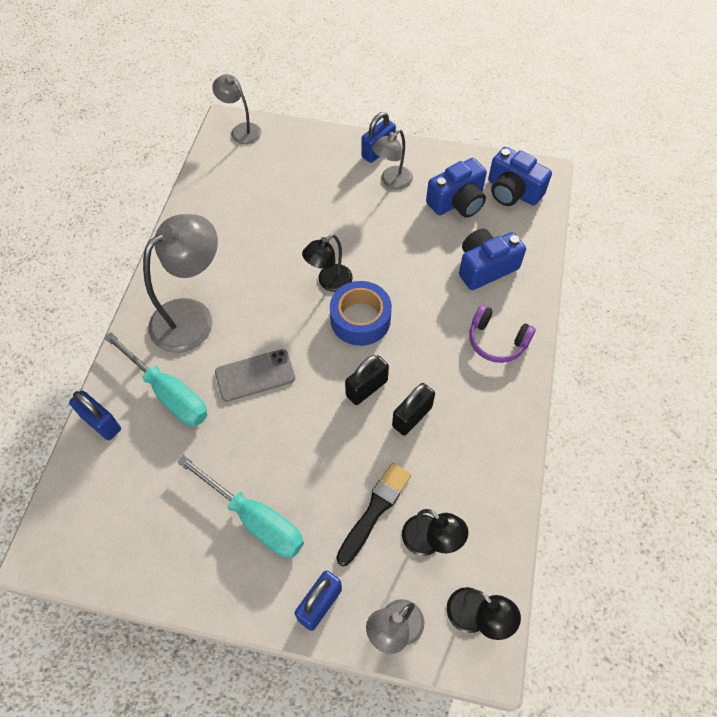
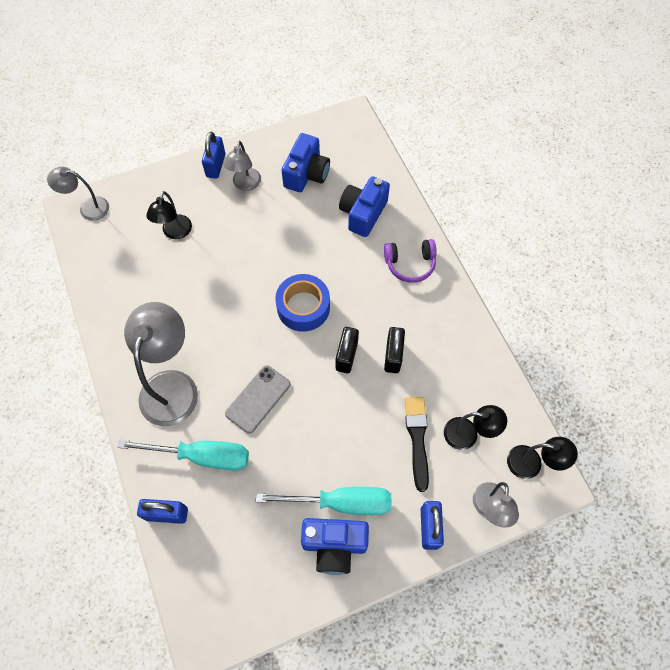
camera: 35 degrees left, 5 degrees up
black lamp [302,234,353,292] -> black lamp moved to [146,191,192,239]
blue camera [488,147,552,206] -> blue camera moved to [301,518,369,575]

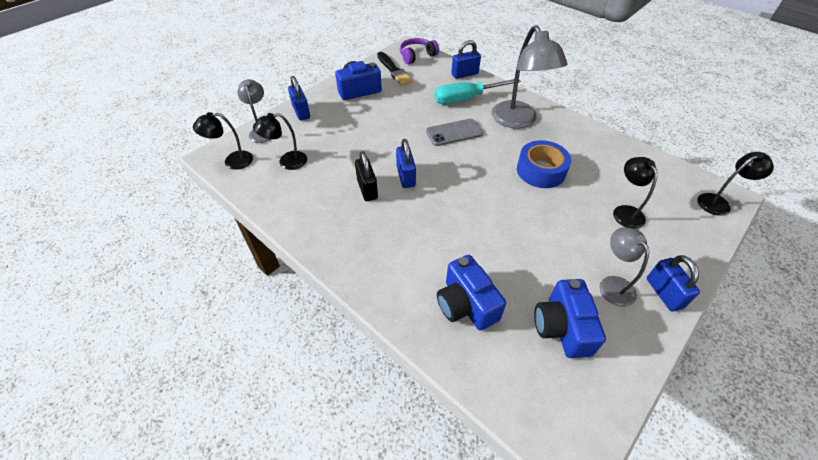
camera: 155 degrees right, 15 degrees down
grey lamp [47,167,109,221] -> black lamp [697,152,774,216]
grey phone [225,365,291,433] -> grey phone turned 60 degrees clockwise [426,119,483,146]
turquoise screwdriver [256,487,392,515] -> none
blue tape [275,274,330,332] -> blue tape moved to [517,140,571,188]
black padlock [336,327,359,373] -> blue padlock [396,139,416,188]
blue camera [339,176,390,237] -> blue camera turned 150 degrees clockwise [437,255,506,331]
purple headphones [384,239,436,283] -> purple headphones moved to [400,38,439,64]
black brush [405,397,429,492] -> black brush moved to [377,52,412,86]

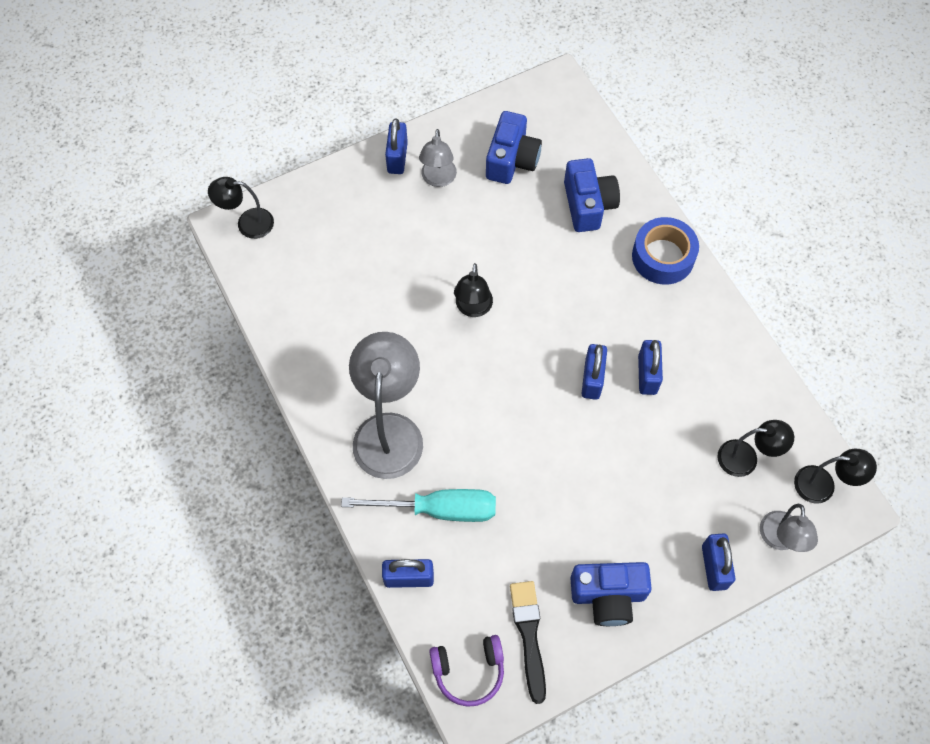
camera: 160 degrees left, 15 degrees up
black padlock [355,151,378,201] -> blue padlock [638,340,663,395]
grey phone [426,119,483,146] -> none
blue tape [517,140,571,188] -> blue tape moved to [632,217,699,285]
black lamp [613,157,658,229] -> black lamp moved to [454,263,493,317]

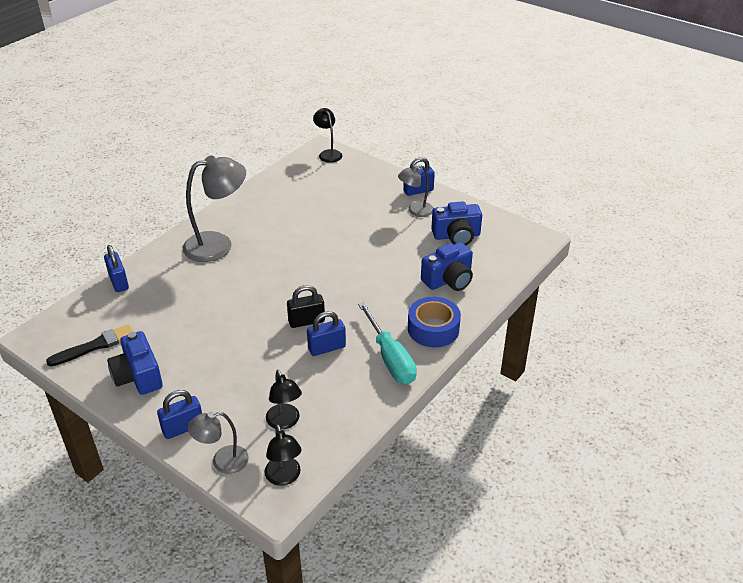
camera: 65 degrees right, 25 degrees down
turquoise screwdriver [341,489,496,522] -> turquoise screwdriver moved to [358,302,417,384]
purple headphones [429,635,504,707] -> none
black lamp [454,263,493,317] -> none
blue padlock [581,344,607,400] -> black padlock [287,285,325,328]

